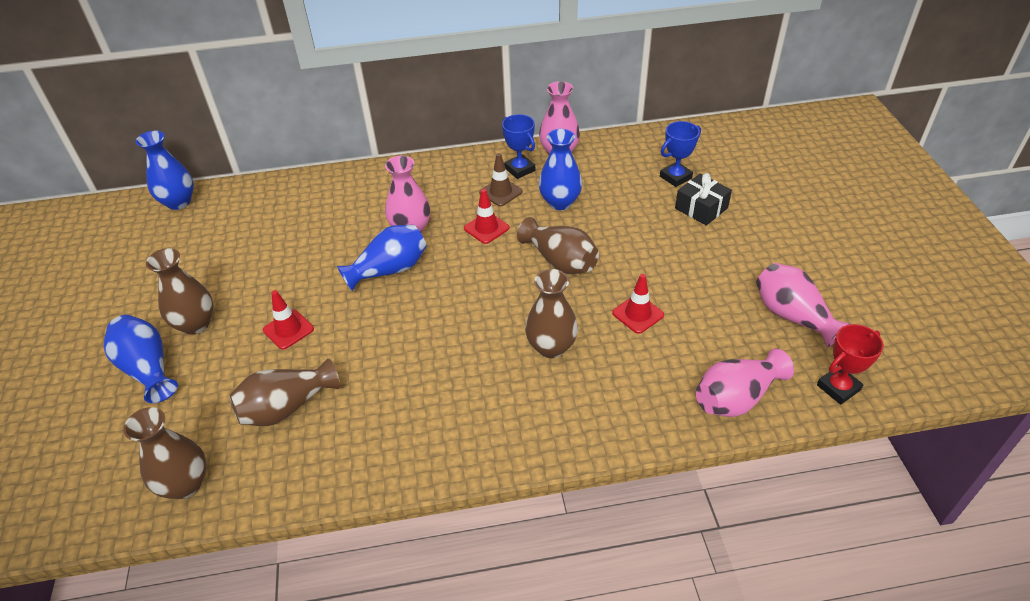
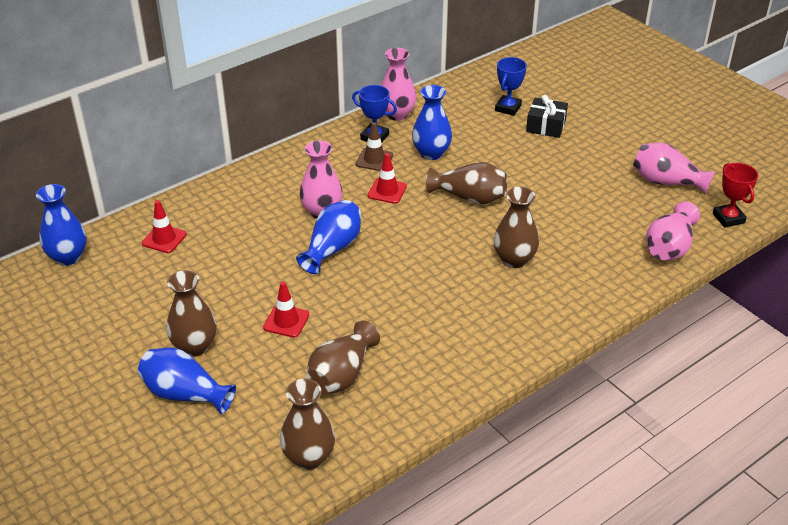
camera: 30 degrees left, 5 degrees down
red traffic cone [612,274,664,334] -> red traffic cone moved to [142,200,187,253]
red trophy [817,324,884,405] -> red trophy turned 45 degrees counterclockwise [713,163,758,228]

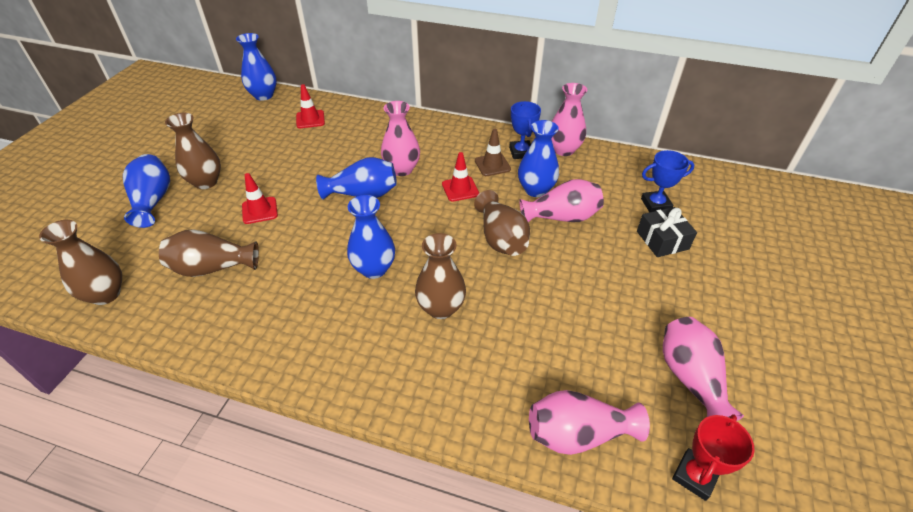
camera: 55 degrees right, 5 degrees up
none -> blue vase [347,195,395,279]
none -> pink vase [519,179,604,222]

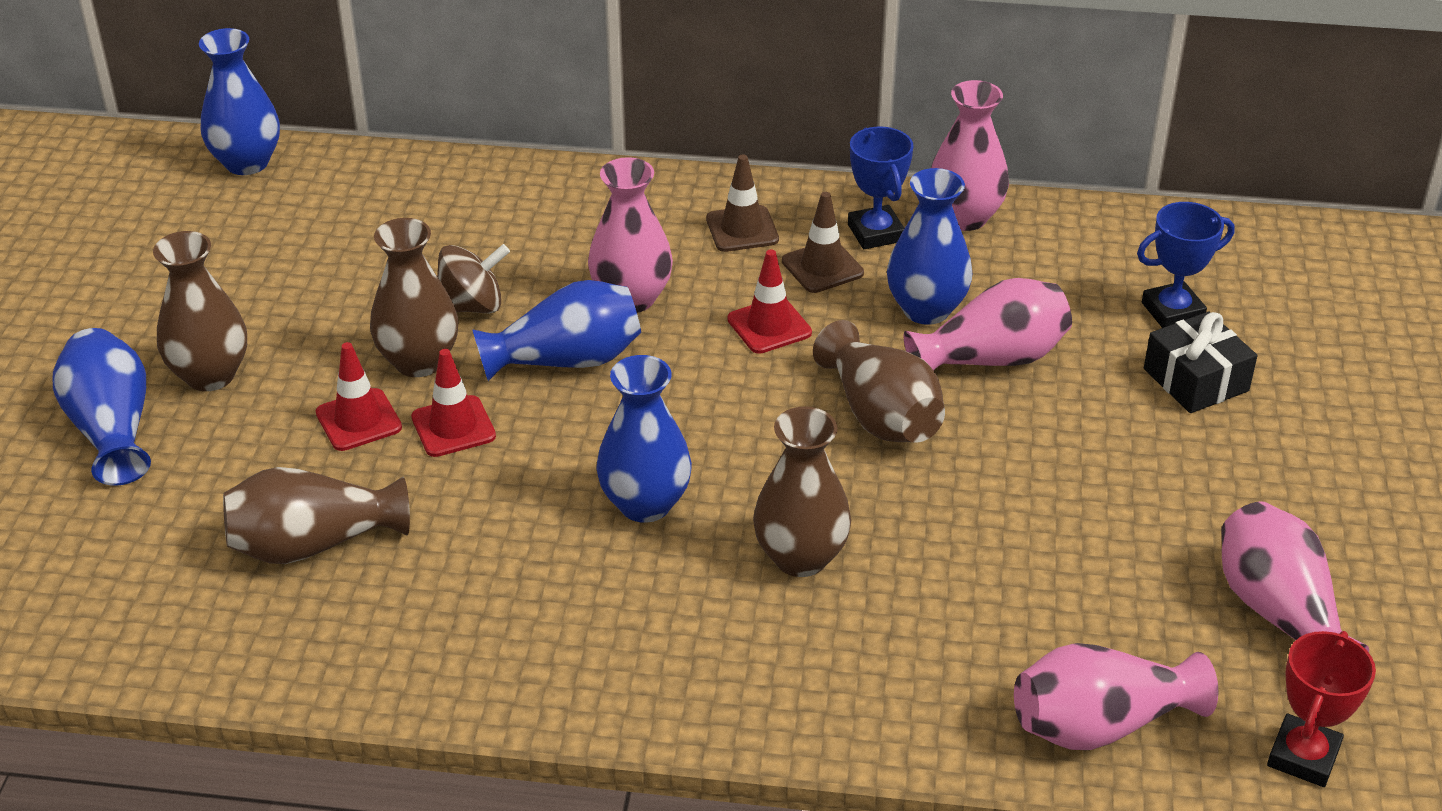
camera: 10 degrees left, 5 degrees down
brown vase [39,220,122,305] -> brown vase moved to [370,218,458,377]
red traffic cone [296,84,325,128] -> red traffic cone moved to [411,349,496,457]
none -> brown spinning top [437,244,510,313]
none -> brown traffic cone [706,154,779,252]

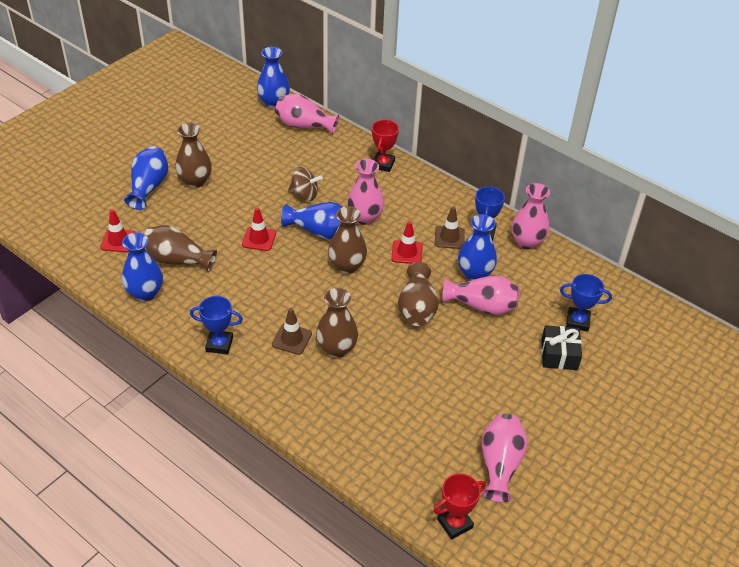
camera: 30 degrees right, 5 degrees up
red traffic cone [316,342,402,451] -> red traffic cone moved to [101,209,136,252]
brown vase [370,218,458,377] -> brown vase moved to [328,206,367,274]
blue vase [596,355,692,523] -> blue vase moved to [122,232,163,301]
brown traffic cone [706,154,779,252] -> brown traffic cone moved to [272,308,312,355]
pink vase [1014,643,1218,750] -> pink vase moved to [275,94,339,135]
none -> blue trophy [190,296,243,354]
none -> red trophy [372,120,399,172]

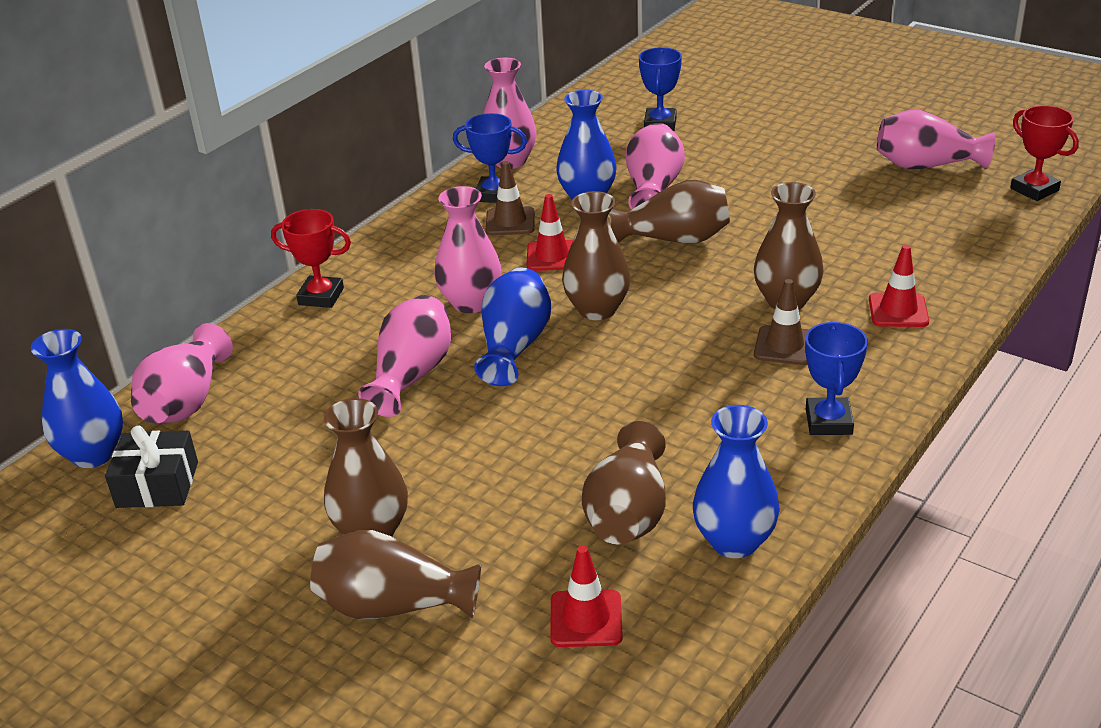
camera: 90 degrees left, 10 degrees down
blue vase [124,146,168,210] -> brown vase [310,530,481,619]
red traffic cone [242,207,276,251] -> red traffic cone moved to [869,245,929,327]
brown spinning top [288,167,323,201] -> pink vase [358,295,451,417]
black gift [541,325,582,370] -> black gift moved to [105,425,198,508]

